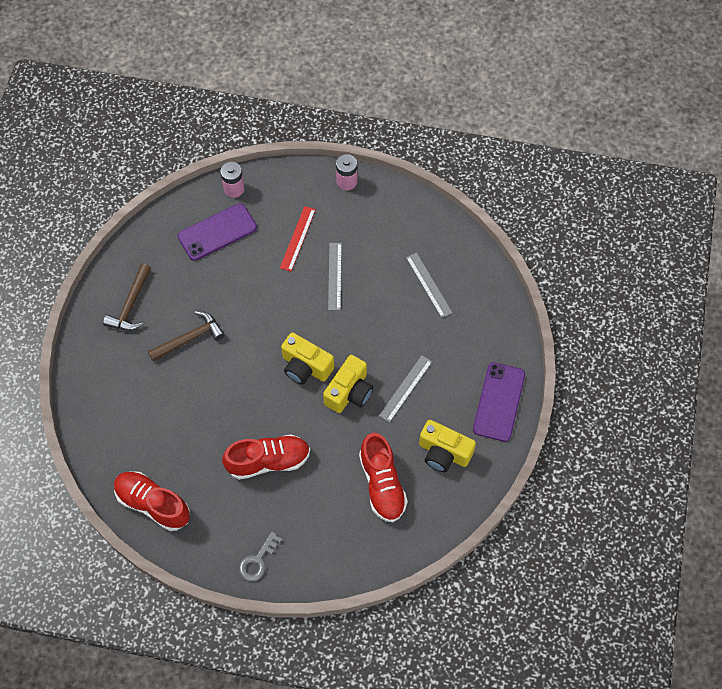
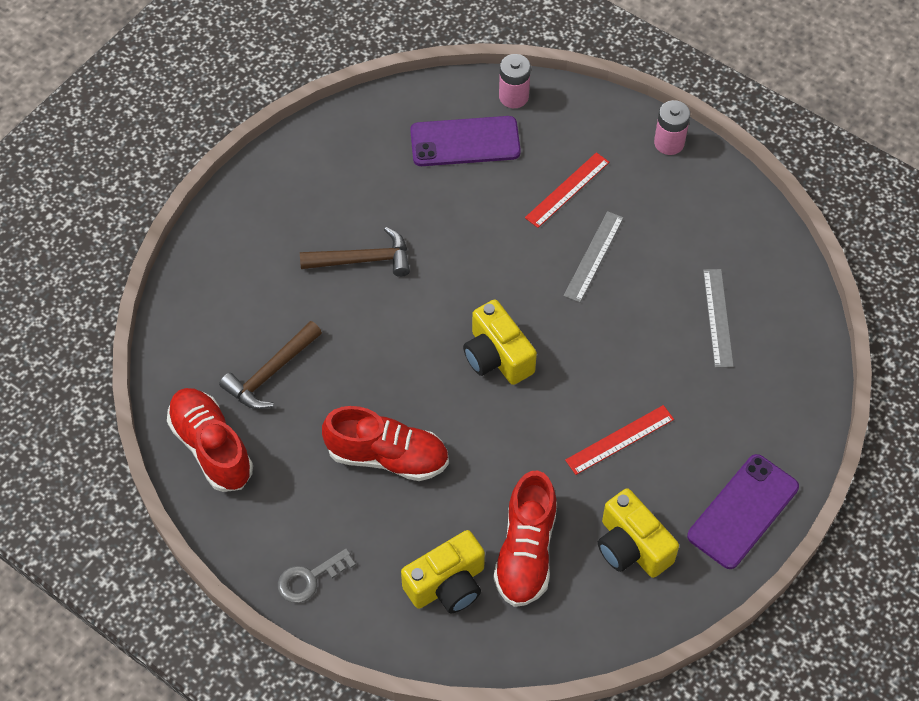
camera: 25 degrees right, 5 degrees down
brown hammer [103,264,151,331] -> brown hammer moved to [219,321,322,409]
yellow camera [323,355,373,413] -> yellow camera moved to [401,530,485,613]
grey ruler [379,355,432,423] -> red ruler [565,405,674,475]

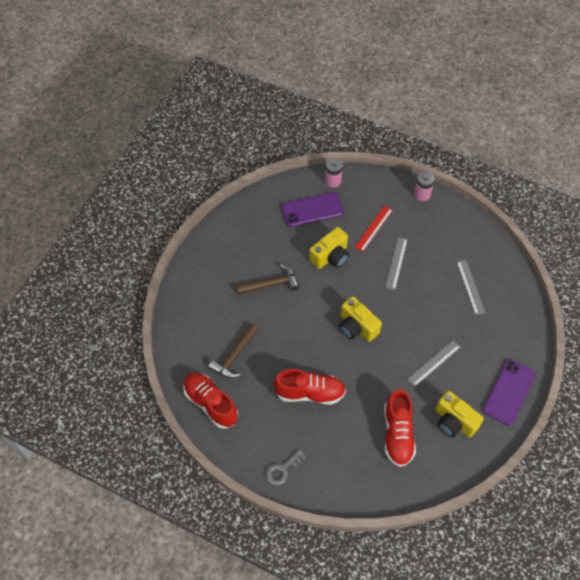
camera: 10 degrees left, 0 degrees up
yellow camera [401,530,485,613] -> yellow camera moved to [309,227,349,269]
red ruler [565,405,674,475] -> grey ruler [407,340,460,386]

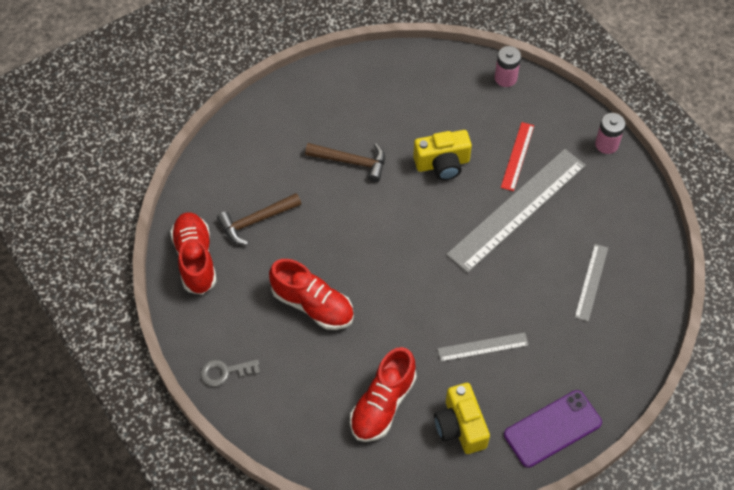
camera: 30 degrees right, 0 degrees up
purple phone [281,192,344,227] -> none
yellow camera [339,296,382,342] -> none
red ruler [354,206,393,252] -> red ruler turned 45 degrees counterclockwise [501,122,534,191]
grey ruler [385,237,408,290] -> grey ruler [446,149,586,273], size x2.09

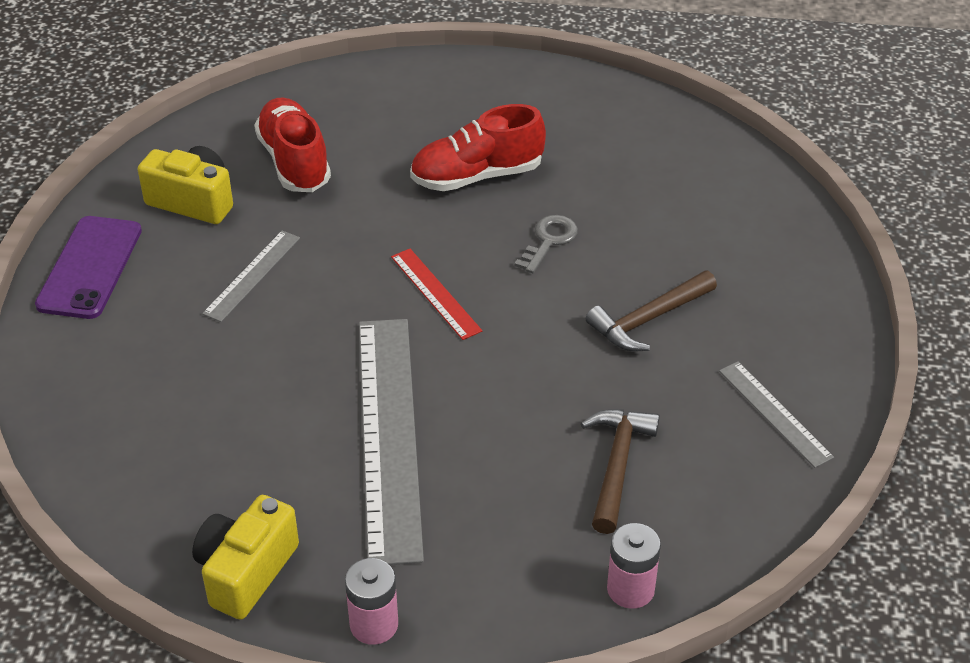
camera: 130 degrees right, 15 degrees down
red shoe [170,212,217,295] -> none
grey key [200,359,260,387] -> grey key moved to [514,215,578,273]
brown hammer [217,193,301,245] -> brown hammer moved to [581,409,660,534]
yellow camera [413,130,472,180] -> yellow camera moved to [192,495,299,620]
red ruler [501,122,534,191] -> red ruler moved to [391,249,482,340]
grey ruler [574,244,608,322] -> grey ruler moved to [719,361,834,468]

